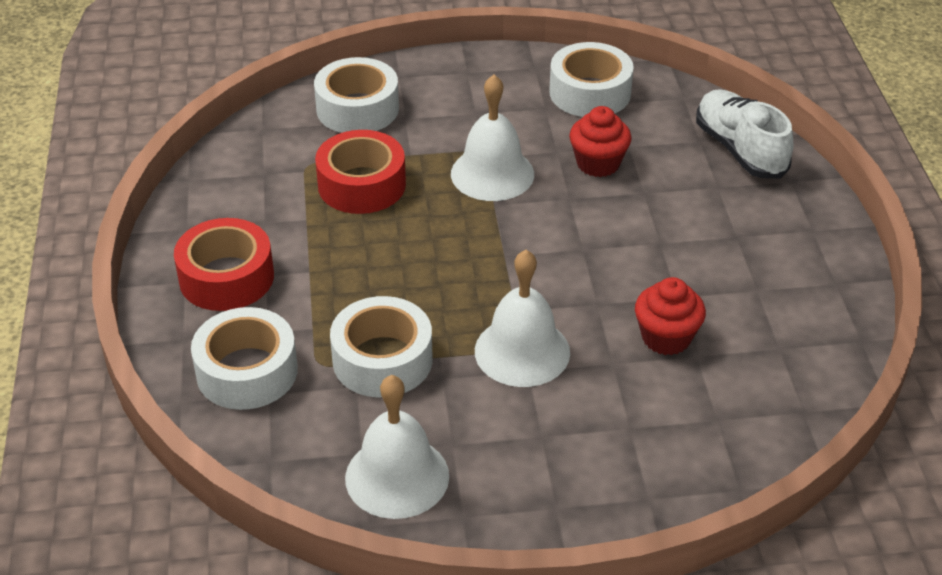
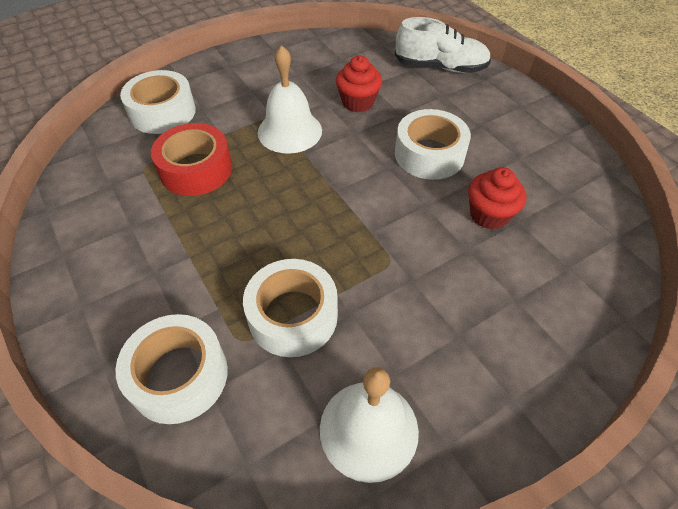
camera: 25 degrees left, 10 degrees up
red tape [174,218,274,311] -> none
white bell [475,250,570,387] -> none
white tape [549,42,634,117] -> white tape moved to [395,109,471,180]
white shoe [696,89,793,178] -> white shoe turned 150 degrees clockwise [395,17,491,73]

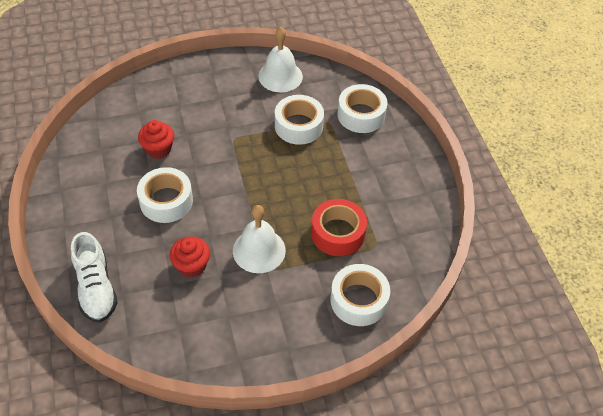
camera: 165 degrees left, 0 degrees up
white shoe [395,17,491,73] -> white shoe turned 135 degrees counterclockwise [71,232,118,323]

